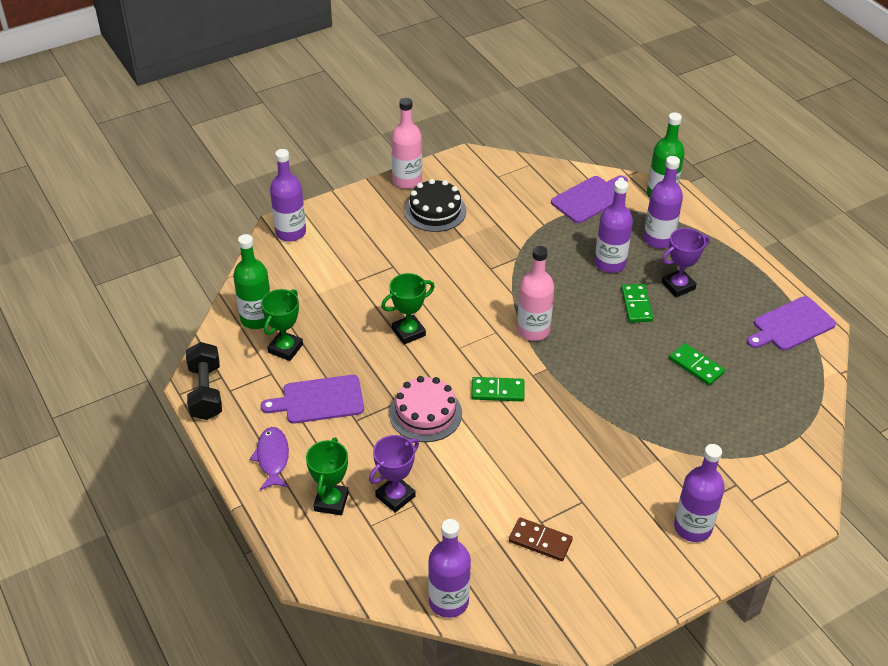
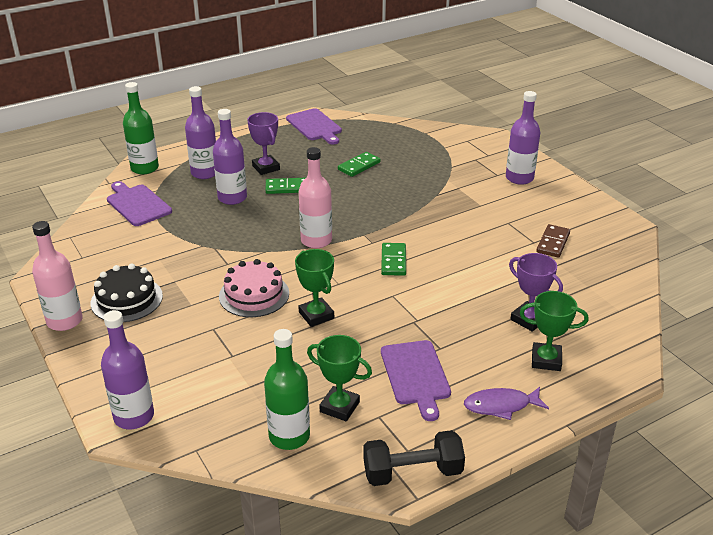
camera: 90 degrees left, 10 degrees down
pink cake [389,376,462,442] -> pink cake moved to [219,259,289,317]
purple bottle [428,519,471,618] -> none

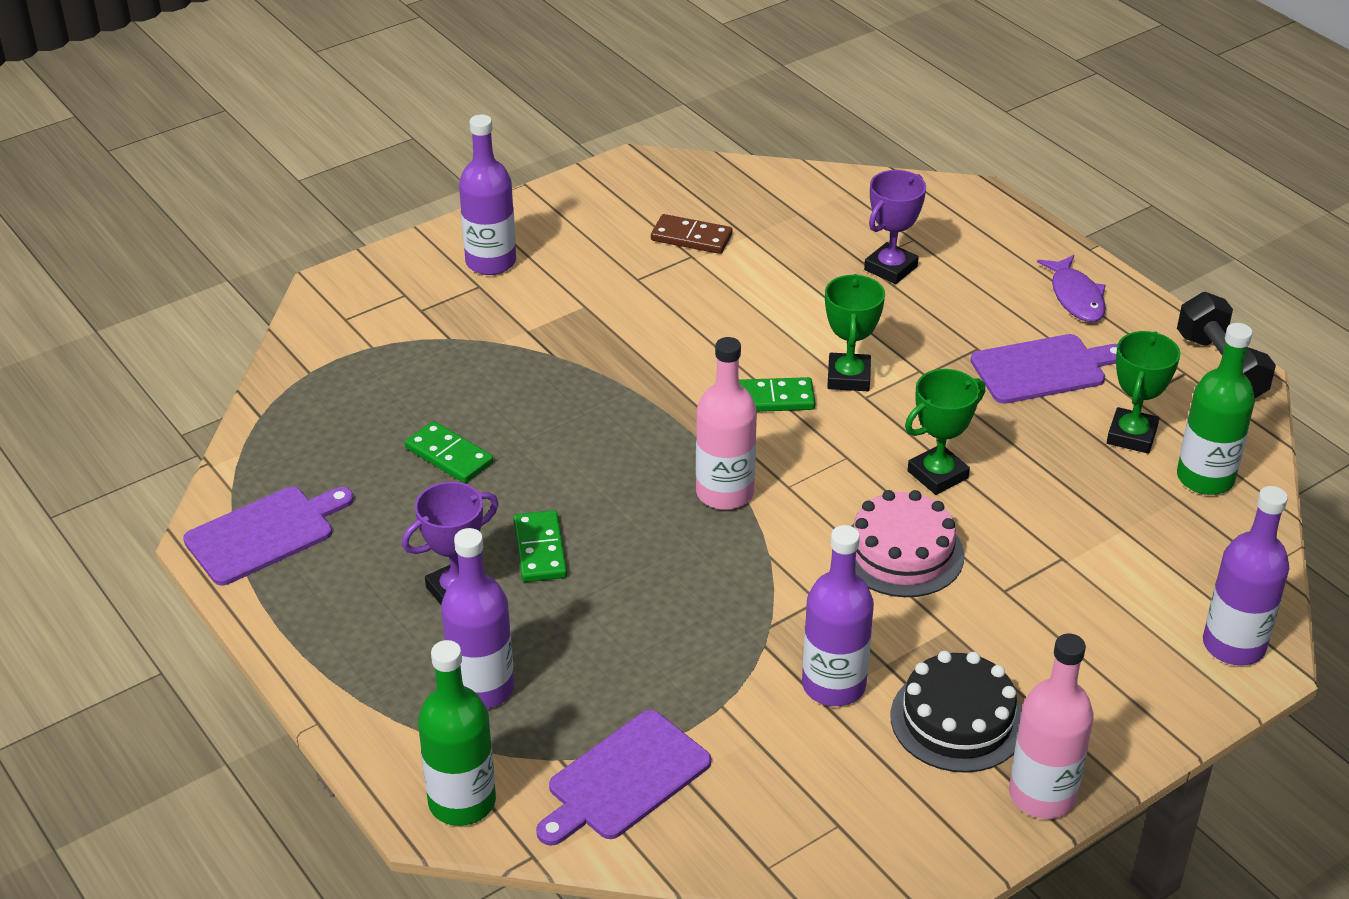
camera: 95 degrees left, 5 degrees up
purple bottle [213,109,247,205] -> purple bottle moved to [802,525,874,706]
green trophy [520,291,588,371] -> green trophy moved to [825,274,885,391]

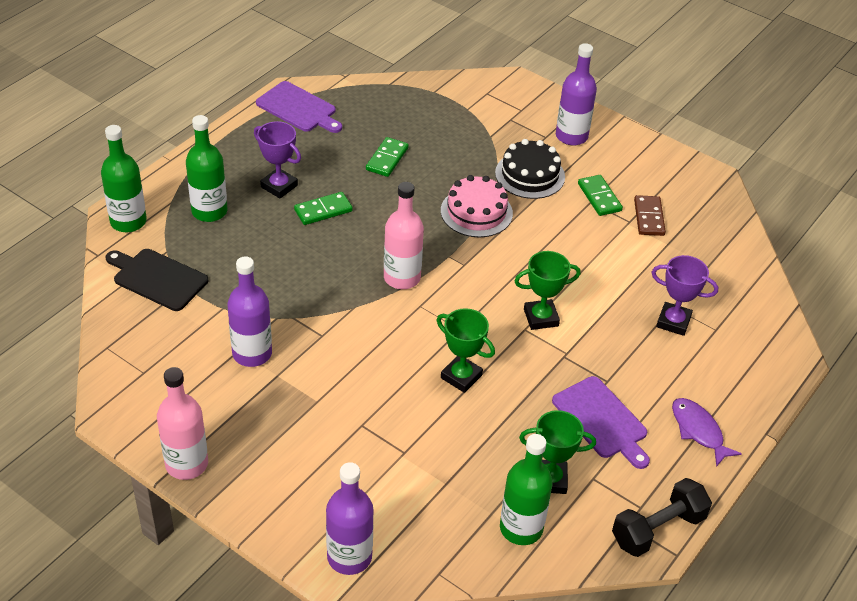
camera: 70 degrees right, 5 degrees up
purple bottle [441,528,514,709] -> green bottle [186,115,228,222]
purple cutting board [536,710,711,846] -> black cutting board [106,249,208,311]
green domino [739,377,815,412] -> green domino moved to [578,175,623,216]
pink cake [851,490,964,597] -> pink cake moved to [441,175,513,237]
black cake [891,651,1022,773] -> black cake moved to [495,139,565,199]
purple fish [1037,255,1106,322] -> purple fish turned 90 degrees clockwise [672,398,742,467]

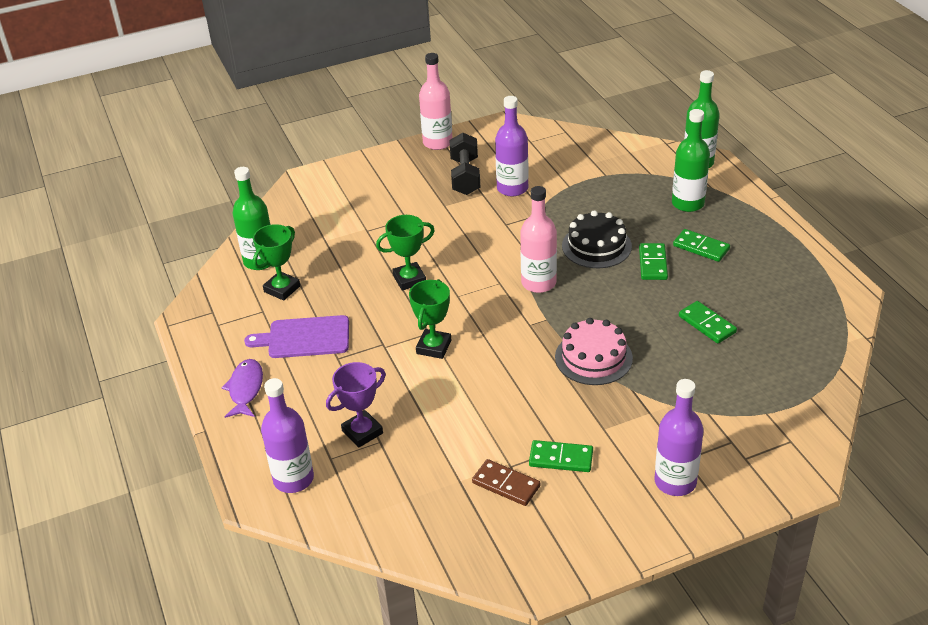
camera: 125 degrees right, 5 degrees down
black cutting board [106,249,208,311] -> none
purple trophy [254,121,301,198] -> green domino [673,229,730,262]
purple cutting board [256,81,342,133] -> none
purple bottle [326,462,374,575] -> purple bottle moved to [261,378,314,493]
black cake [495,139,565,199] -> black cake moved to [562,210,632,268]
black dumbbell [612,478,712,557] -> black dumbbell moved to [449,133,481,195]
purple fish [672,398,742,467] -> purple fish turned 90 degrees counterclockwise [222,359,263,418]

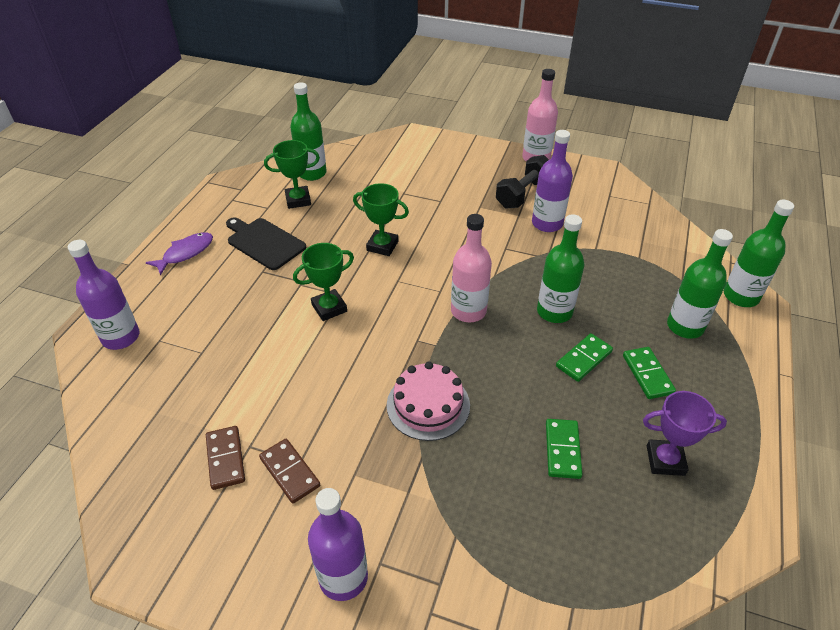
camera: 40 degrees right, 5 degrees up
purple cutting board [244,315,349,358] -> black cutting board [226,217,306,270]
purple trophy [326,362,386,448] -> purple trophy moved to [643,391,727,476]
green domino [529,440,593,472] -> brown domino [259,439,320,504]
black cake [562,210,632,268] -> green bottle [537,214,584,323]

